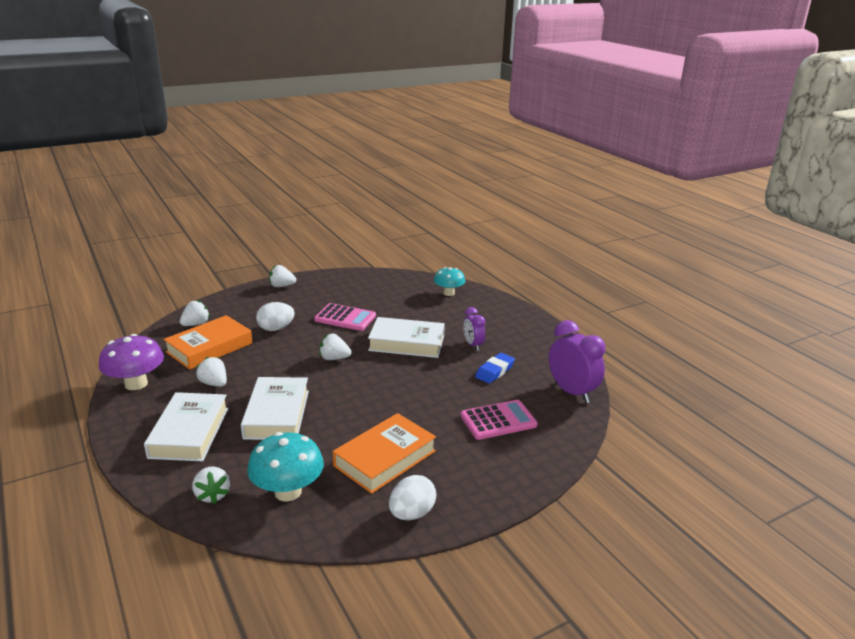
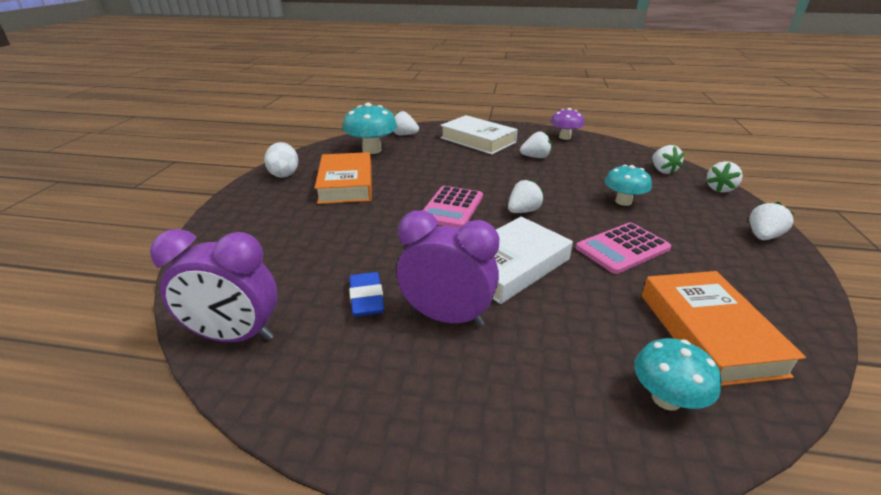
camera: 130 degrees right, 5 degrees up
purple mushroom [99,334,164,390] -> purple mushroom [550,108,585,140], size x0.67
orange book [163,315,252,370] -> orange book moved to [642,271,806,386]
white book [241,377,309,440] -> none
white egg [256,302,295,331] -> turquoise mushroom [605,165,652,206]
pink calculator [460,400,538,440] -> pink calculator moved to [423,186,483,228]
purple clock [464,307,485,351] -> purple clock [397,210,499,327], size x1.73
none -> white strawberry [706,161,743,192]

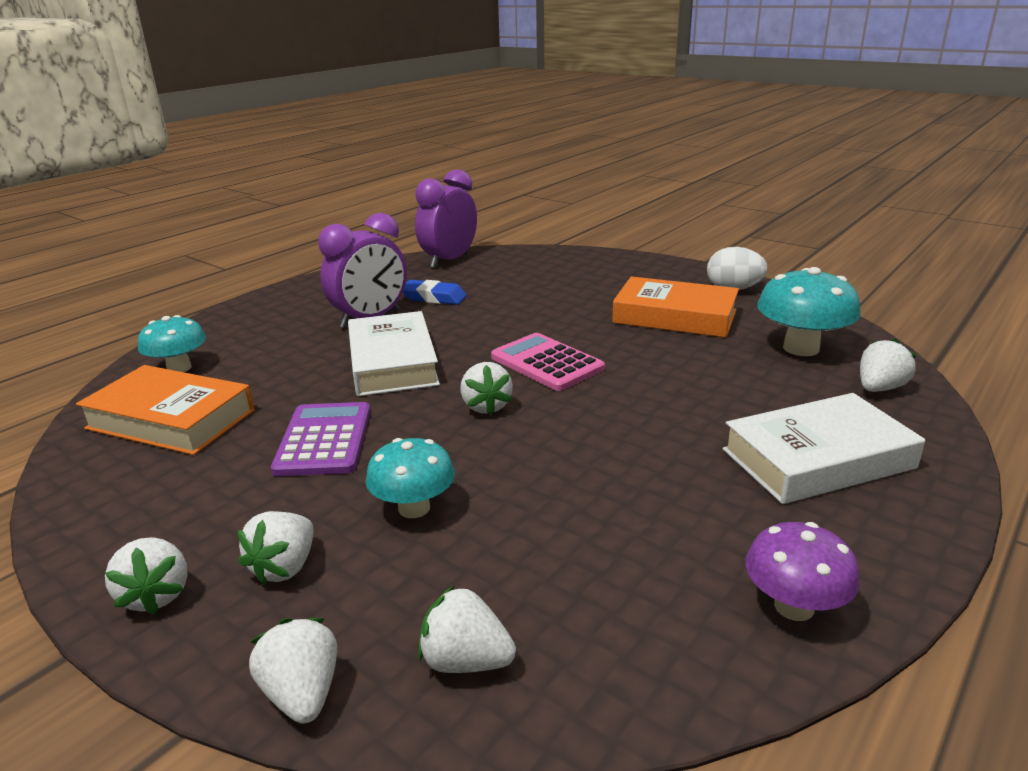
camera: 120 degrees right, 5 degrees down
white strawberry [520,131,551,158] -> white strawberry moved to [238,511,314,585]
pink calculator [576,222,671,274] -> purple calculator [271,402,370,476]

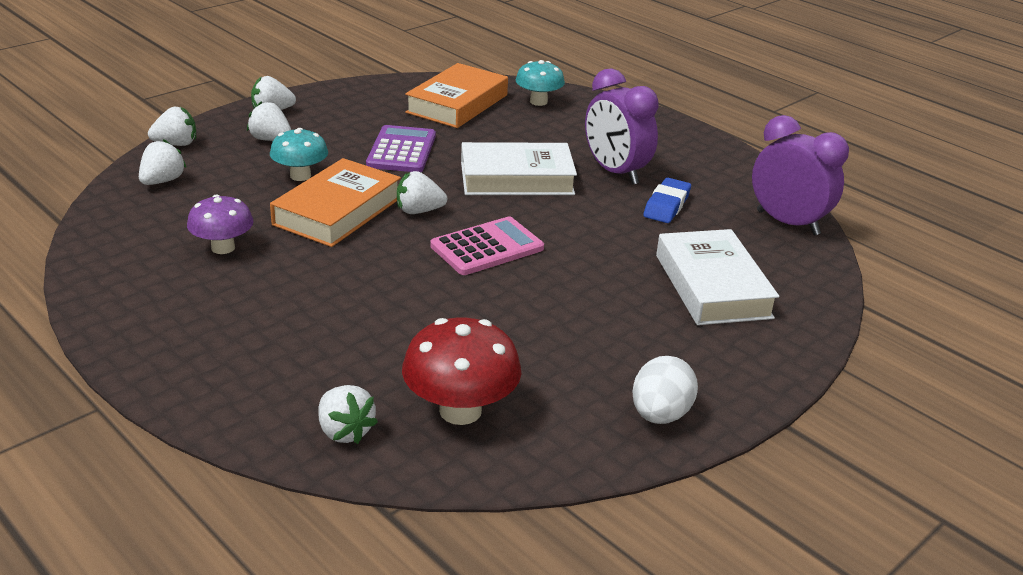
camera: 95 degrees right, 5 degrees up
purple calculator [271,402,370,476] -> purple calculator turned 90 degrees counterclockwise [366,125,436,172]
orange book [612,276,739,338] -> orange book moved to [270,158,401,247]
white book [723,393,925,504] -> white book moved to [656,229,779,325]
purple mushroom [745,522,860,621] -> purple mushroom moved to [187,194,254,254]
turquoise mushroom [757,267,861,356] -> red mushroom [402,317,521,425]

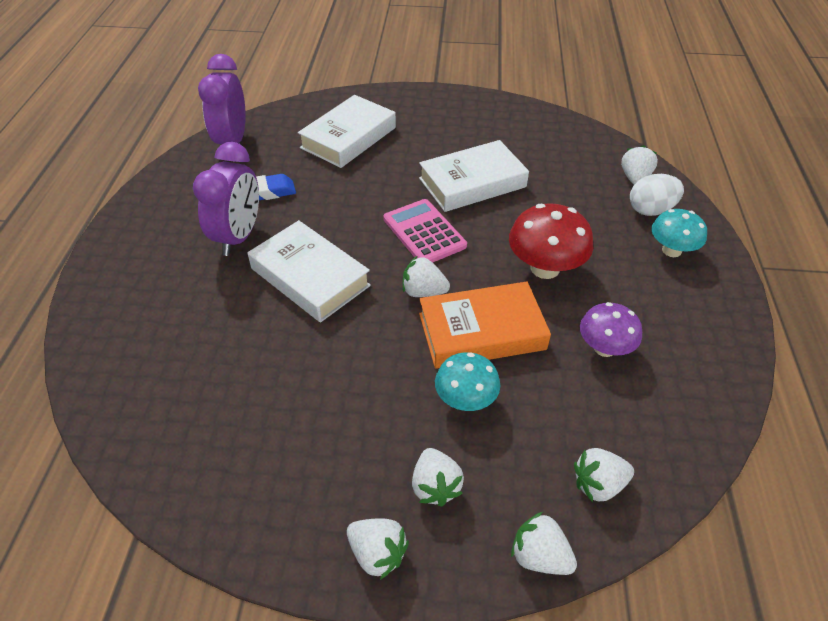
camera: 130 degrees left, 15 degrees up
purple calculator [366,125,436,172] -> none
white strawberry [397,171,447,214] -> white strawberry turned 150 degrees clockwise [403,256,450,297]
red mushroom [402,317,521,425] -> red mushroom moved to [509,203,593,279]
orange book [405,63,508,128] -> none
pink calculator [430,217,544,275] -> pink calculator turned 45 degrees clockwise [383,199,467,263]
turquoise mushroom [516,60,565,106] -> turquoise mushroom moved to [651,209,707,257]
white egg [632,356,698,424] -> white egg moved to [630,174,684,216]
none -> white book [419,140,529,212]

